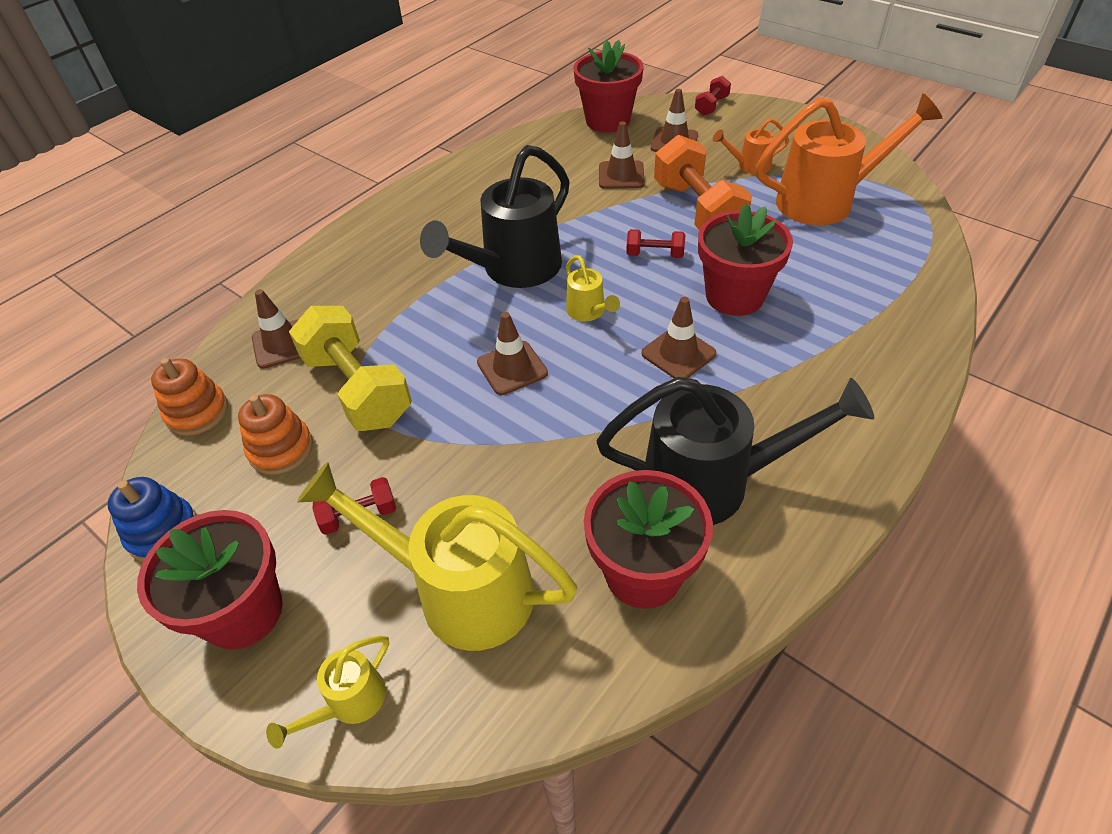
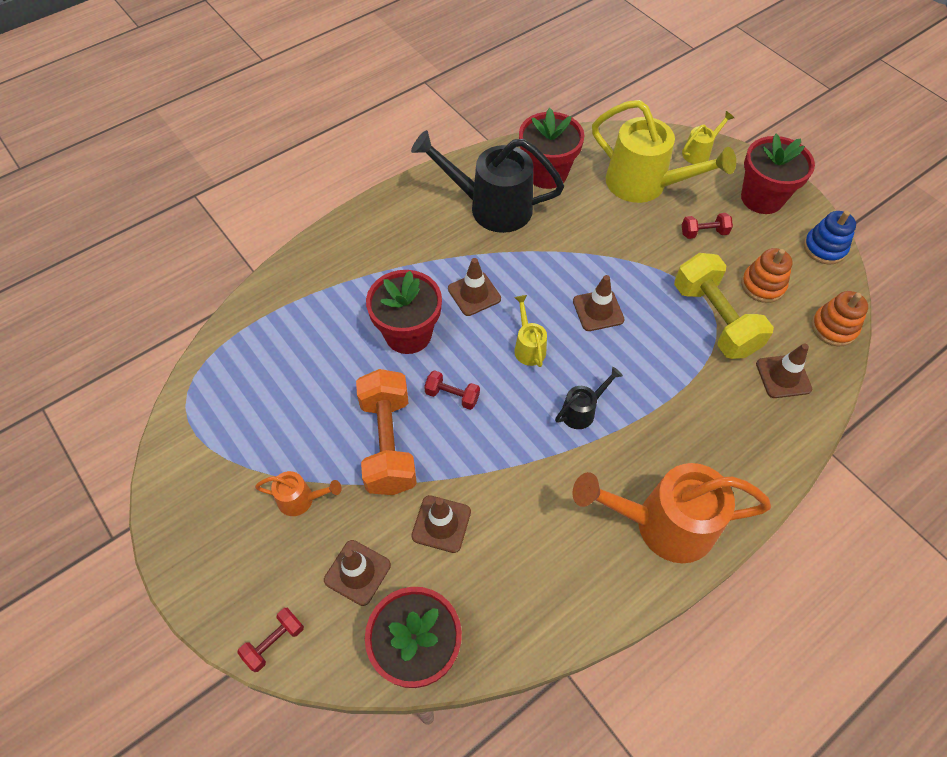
camera: 170 degrees left, 10 degrees up
black watering can [420,145,570,288] -> black watering can [555,367,623,429], size x0.47
orange watering can [756,93,942,225] -> orange watering can moved to [573,463,771,563]

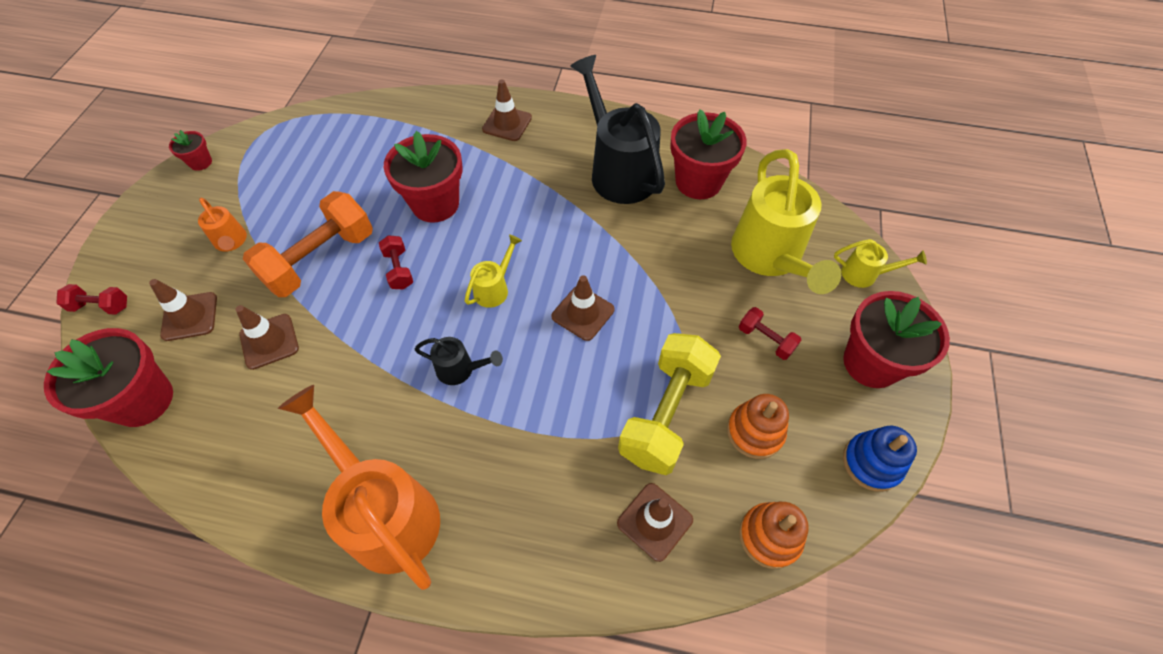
camera: 50 degrees right, 0 degrees up
brown traffic cone [448,258,501,316] -> brown traffic cone moved to [482,79,532,141]
none -> red flower pot [169,130,212,171]

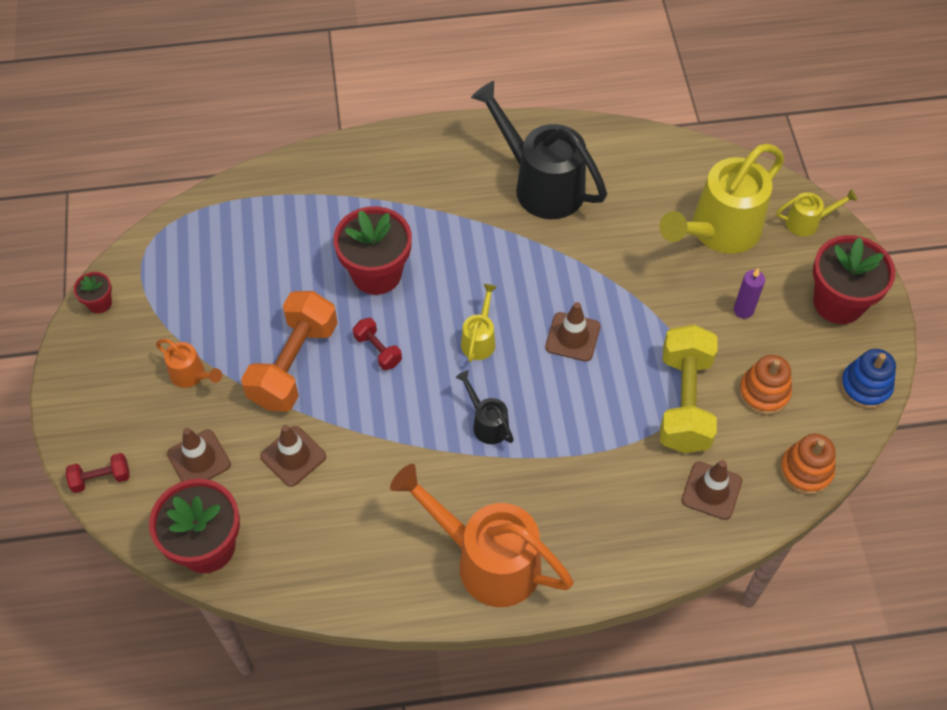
camera: 20 degrees left, 0 degrees up
black watering can [415,337,503,385] -> black watering can turned 120 degrees counterclockwise [456,370,514,444]
brown traffic cone [482,79,532,141] -> none
red flower pot [670,109,747,199] -> none
yellow watering can [731,149,841,294] -> yellow watering can turned 75 degrees clockwise [660,144,784,254]
red dumbbell [739,307,801,360] -> purple candle [734,268,765,319]

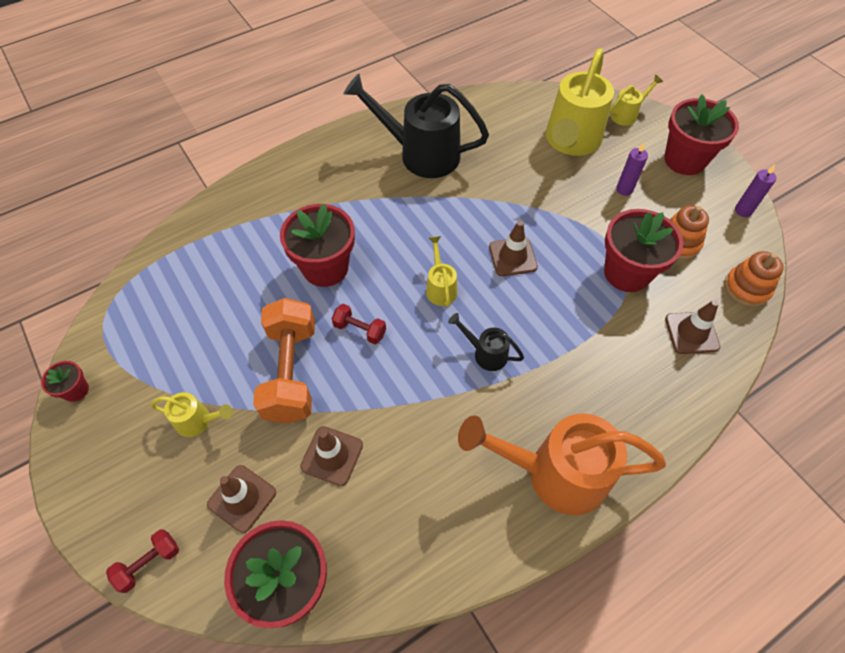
camera: 25 degrees left, 0 degrees up
orange watering can [156,339,222,388] -> yellow watering can [150,392,233,437]
yellow dumbbell [660,324,718,453] -> red flower pot [604,209,683,292]
blue stacking toy [840,349,896,409] -> purple candle [735,165,776,217]

